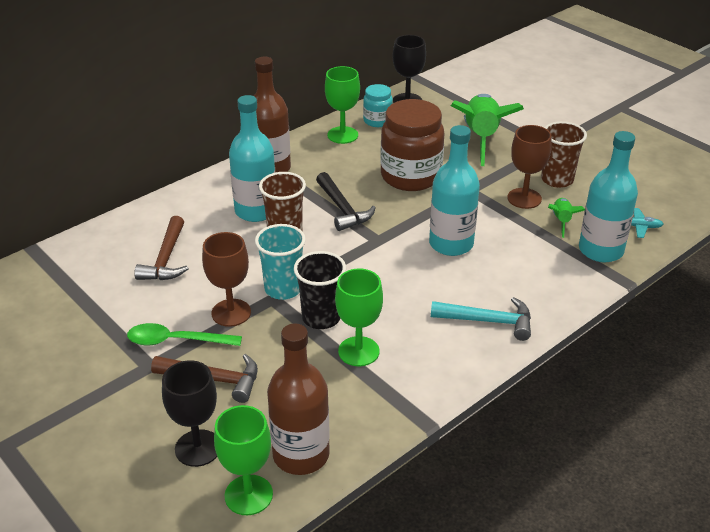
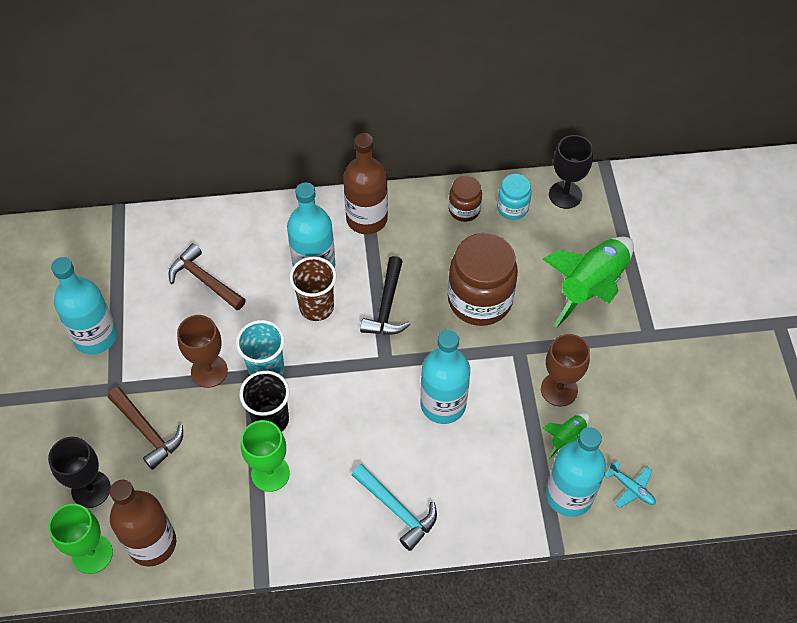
camera: 35 degrees right, 20 degrees up
green spoon [127,323,242,346] -> none
brown hammer [134,216,189,280] -> brown hammer turned 90 degrees clockwise [168,243,246,310]
green goblet [325,66,360,144] -> brown jar [449,176,482,222]
brown cup [541,121,587,188] -> none
none -> turquoise bottle [51,257,117,355]

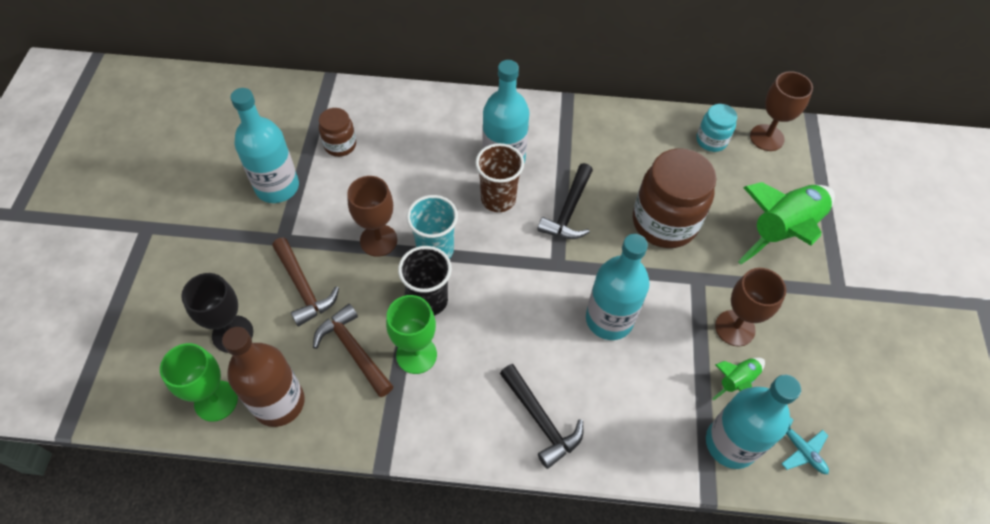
camera: 10 degrees right, 0 degrees up
brown hammer [168,243,246,310] -> brown hammer moved to [313,304,394,397]
brown bottle [343,133,388,234] -> none
turquoise hammer [352,464,437,551] -> black hammer [500,364,583,469]
brown jar [449,176,482,222] -> brown jar moved to [319,108,356,157]
black goblet [549,135,593,209] -> brown goblet [750,71,813,151]

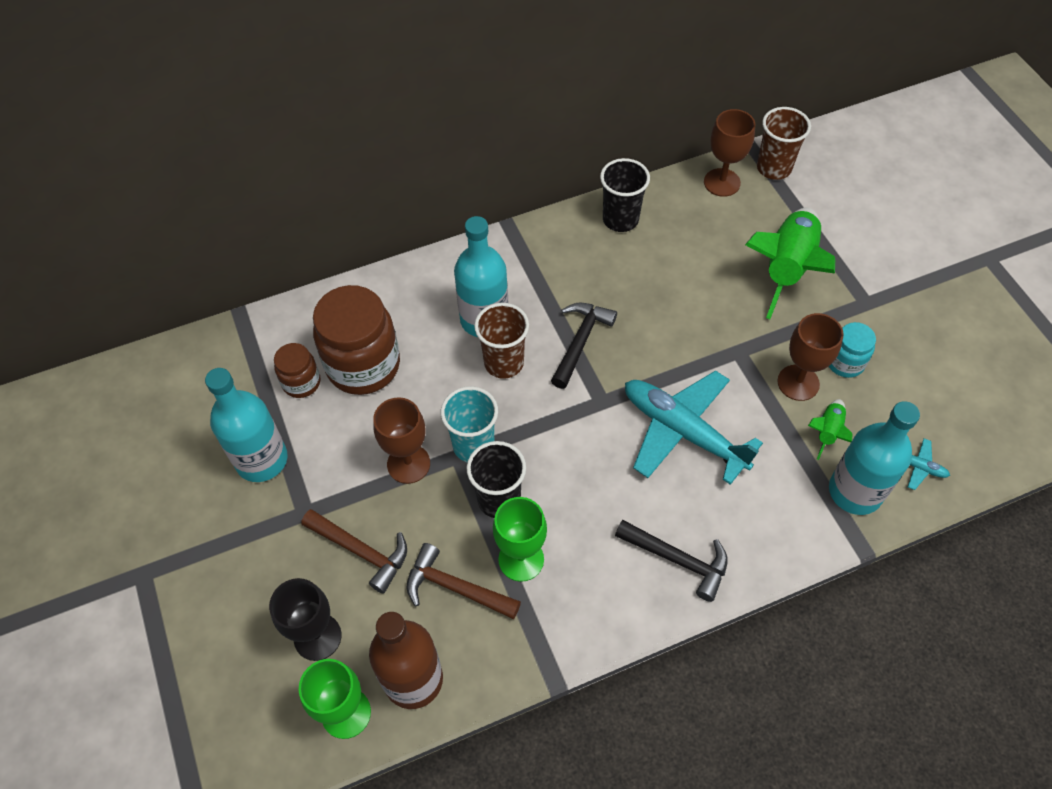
camera: 25 degrees left, 0 degrees up
black hammer [538,163,593,239] -> black hammer turned 150 degrees counterclockwise [551,303,617,389]
turquoise bottle [586,234,650,340] -> turquoise plane [625,370,763,485]
brown jar [633,148,717,248] -> brown jar moved to [313,285,400,395]
turquoise jar [696,104,737,152] -> turquoise jar moved to [829,322,876,378]
none -> black cup [600,158,650,232]
none -> brown cup [757,107,811,180]

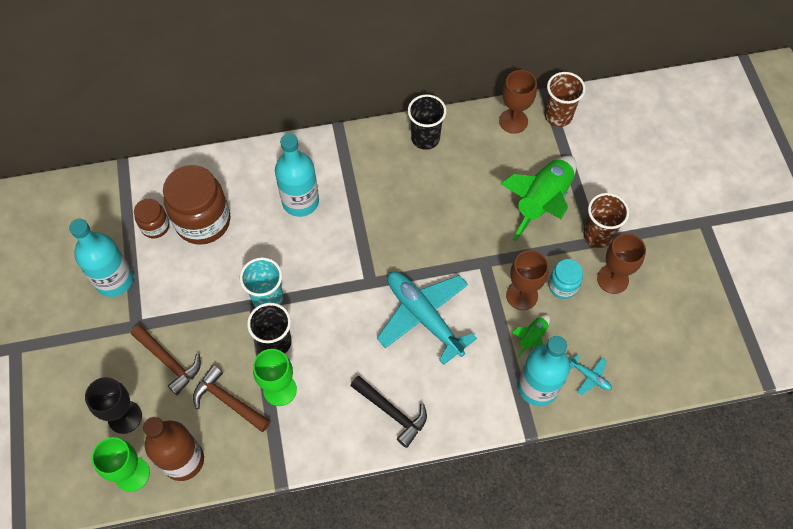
camera: 10 degrees right, 5 degrees up
brown goblet [373,397,430,484] -> brown goblet moved to [597,233,646,294]
brown cup [474,303,529,379] -> brown cup moved to [583,193,629,248]
black hammer [551,303,617,389] -> none

